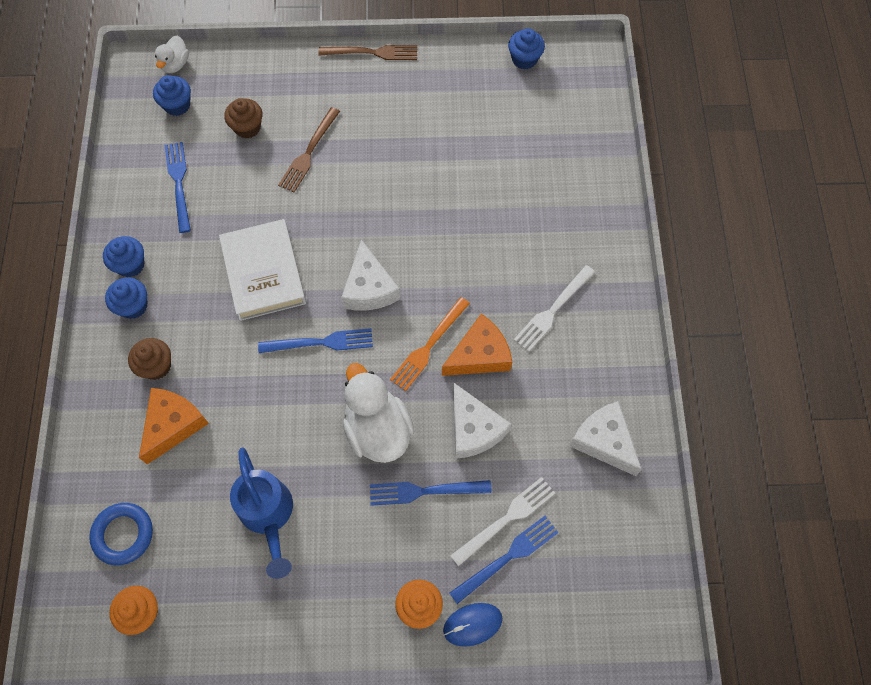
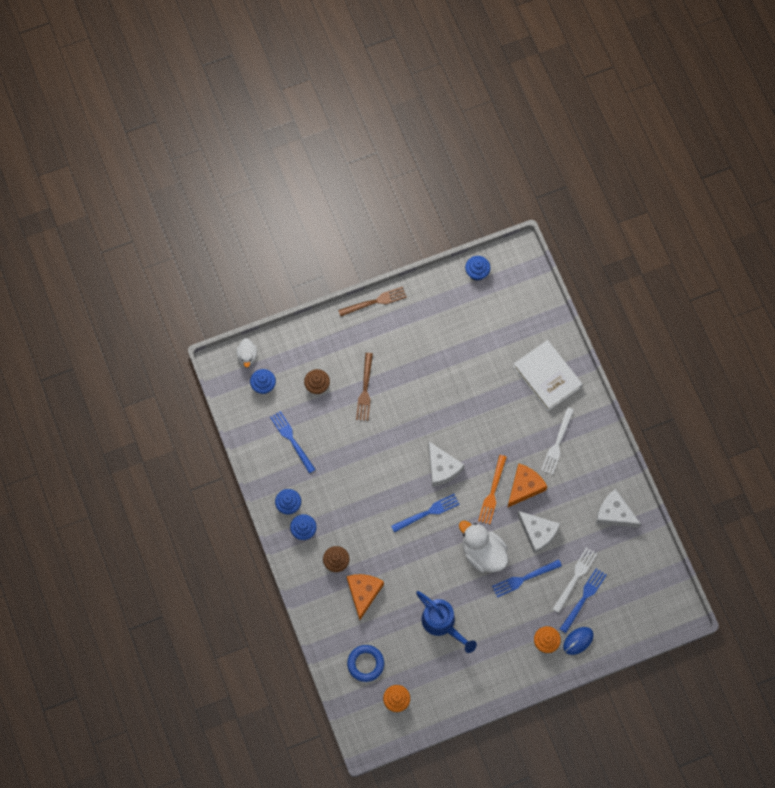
camera: 20 degrees left, 5 degrees up
white book [219,219,306,321] -> white book moved to [513,340,583,411]

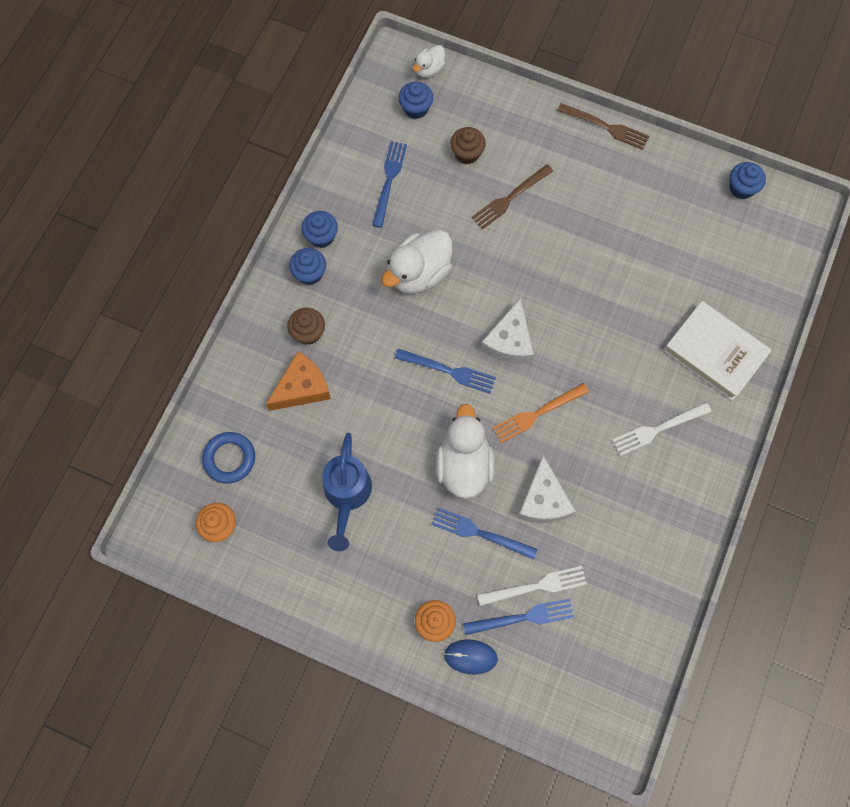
camera: 45 degrees right, 0 degrees up
orange cheese [507,463,547,508] -> none
white book [513,340,583,411] -> white book turned 60 degrees counterclockwise [663,301,772,401]
white cheese [596,489,641,528] -> none
none -> white duck [382,230,453,294]

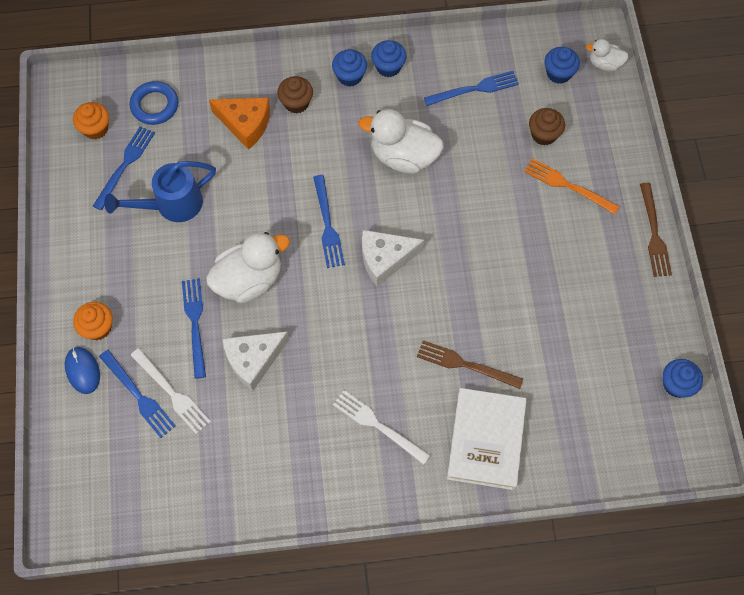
camera: 60 degrees right, 5 degrees down
brown fork [471,164,553,230] -> brown fork moved to [417,340,523,389]
orange fork [492,383,589,443] -> orange fork moved to [524,158,620,214]
none -> blue fork [93,126,155,210]

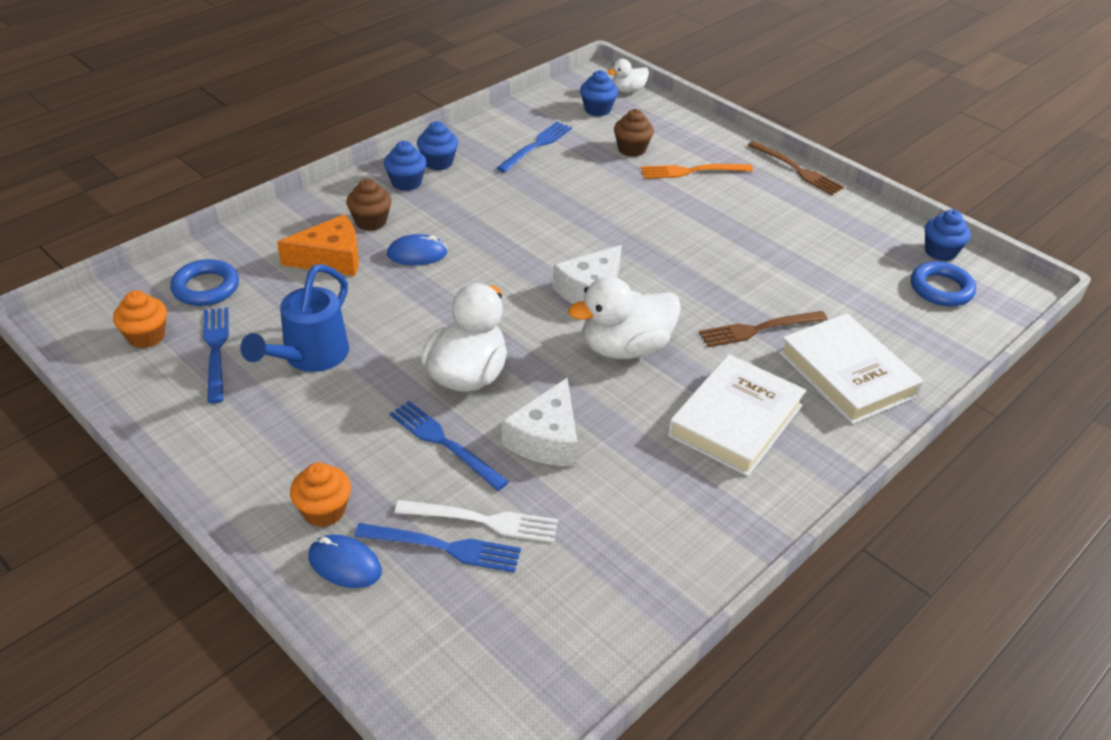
camera: 40 degrees left, 25 degrees down
blue fork [313,175,345,268] -> none
white fork [333,390,431,465] -> white book [668,354,806,476]
white duck [359,109,444,174] -> white duck moved to [568,276,681,359]
none -> blue mouse [387,234,448,265]
none -> blue ring [911,262,976,306]

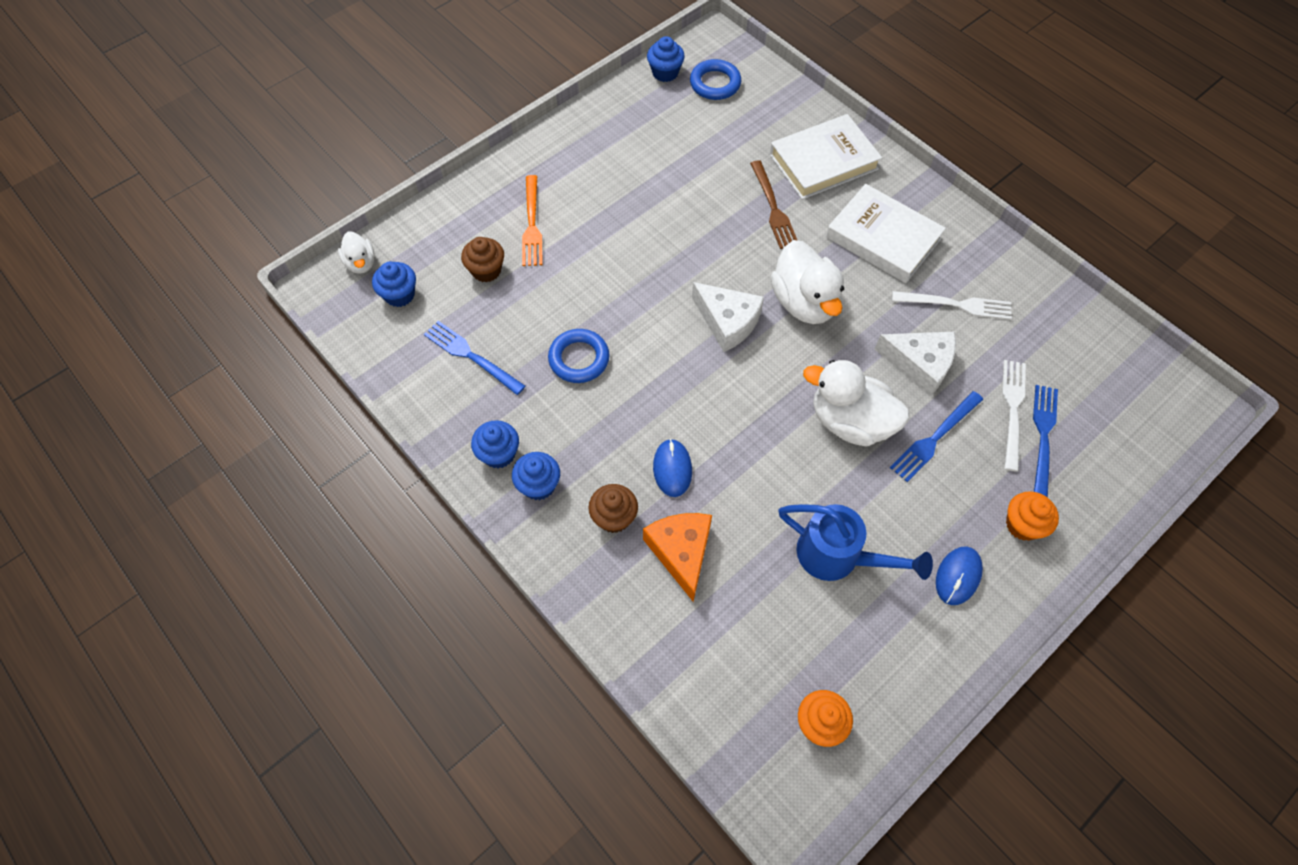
camera: 85 degrees left, 20 degrees up
blue ring [170,259,239,306] -> blue ring moved to [548,329,610,383]
blue fork [203,307,229,404] -> none
blue mouse [308,535,382,588] -> blue mouse moved to [936,546,983,605]
brown fork [748,141,844,195] -> none
none -> white fork [892,291,1012,320]

